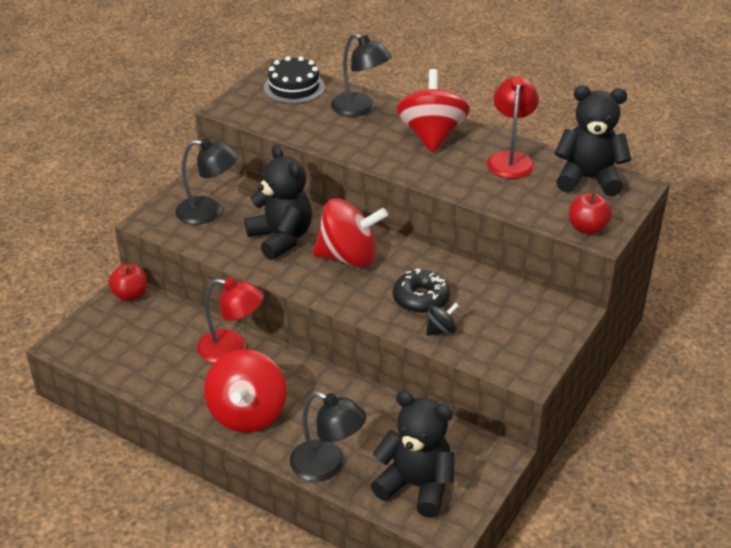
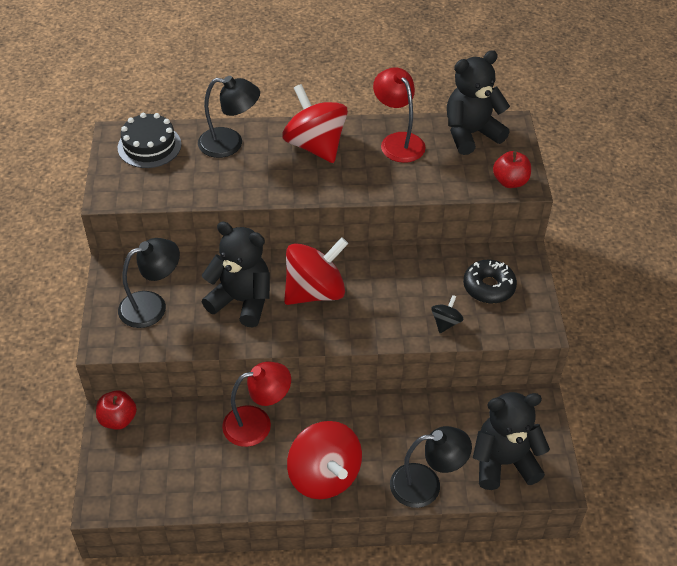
camera: 35 degrees left, 10 degrees up
black donut [393,269,450,314] -> black donut moved to [463,260,517,304]

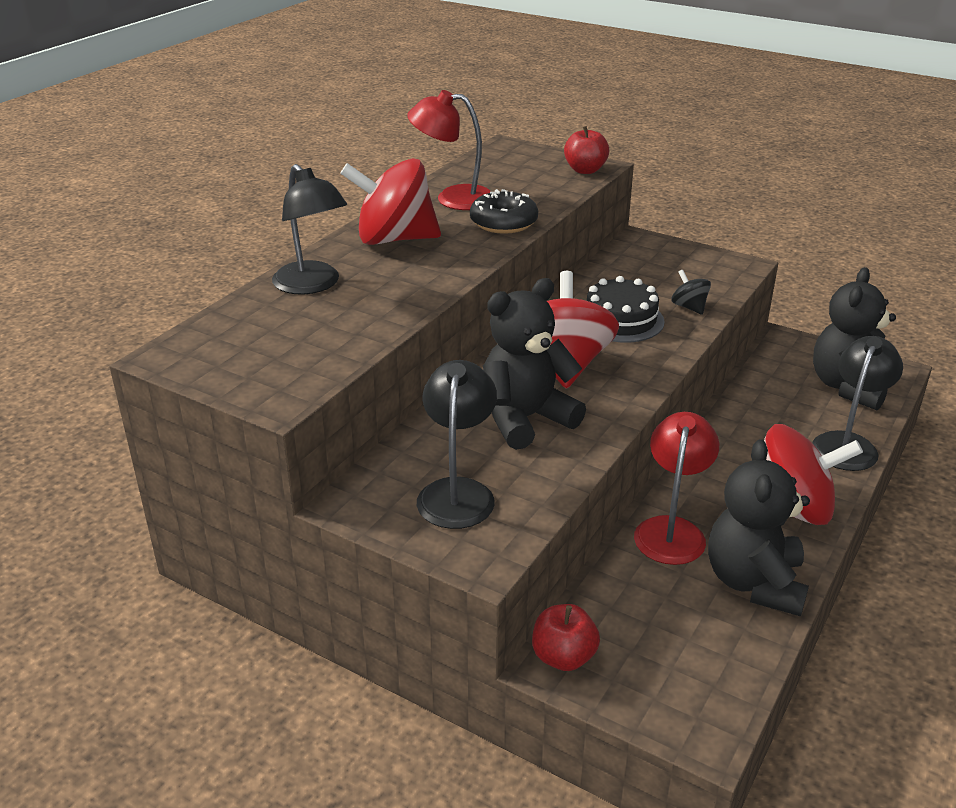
camera: 55 degrees left, 15 degrees down
black cake [118,113,181,168] -> black cake moved to [587,276,665,343]
black lamp [198,76,260,158] -> black lamp turned 105 degrees clockwise [272,164,347,295]
black teddy bear [447,50,510,155] -> black teddy bear moved to [708,439,810,616]
black donut [463,260,517,304] -> black donut moved to [470,189,538,234]

